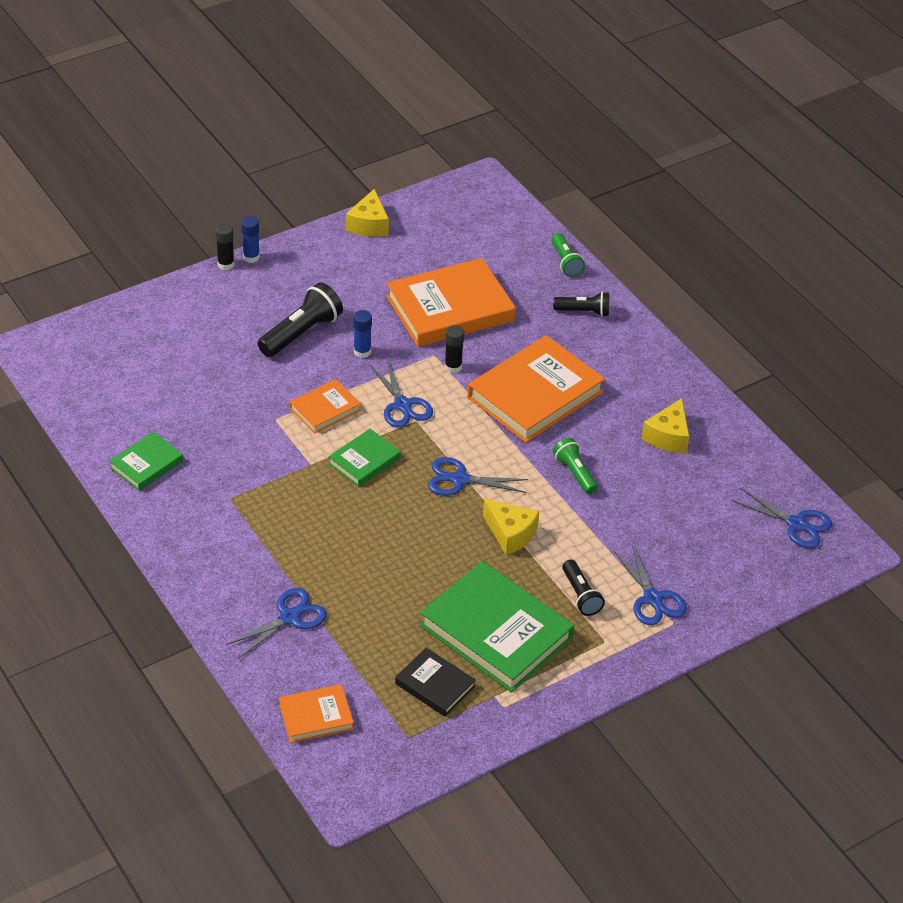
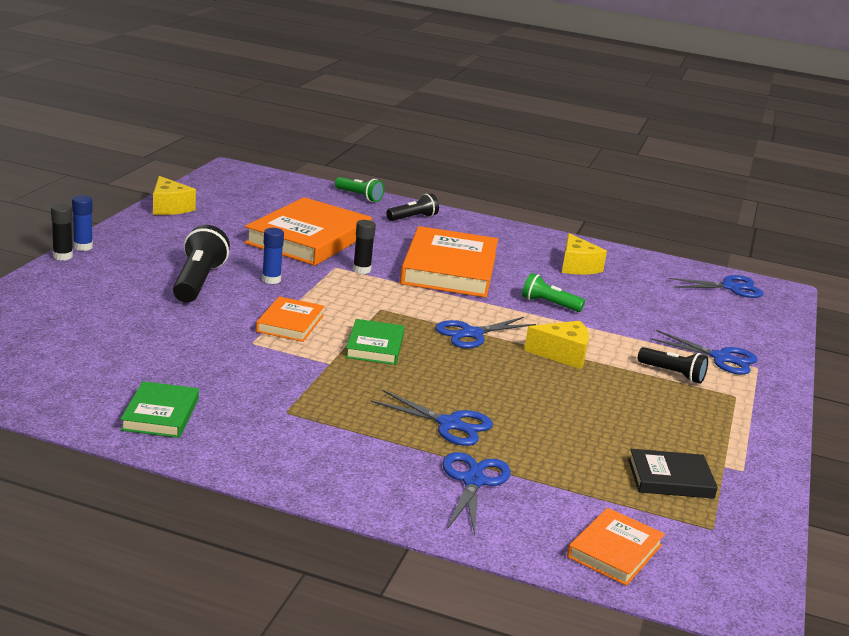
camera: 40 degrees left, 20 degrees down
blue scissors [370,360,433,428] -> blue scissors moved to [371,390,493,446]
green book [420,561,574,693] -> none

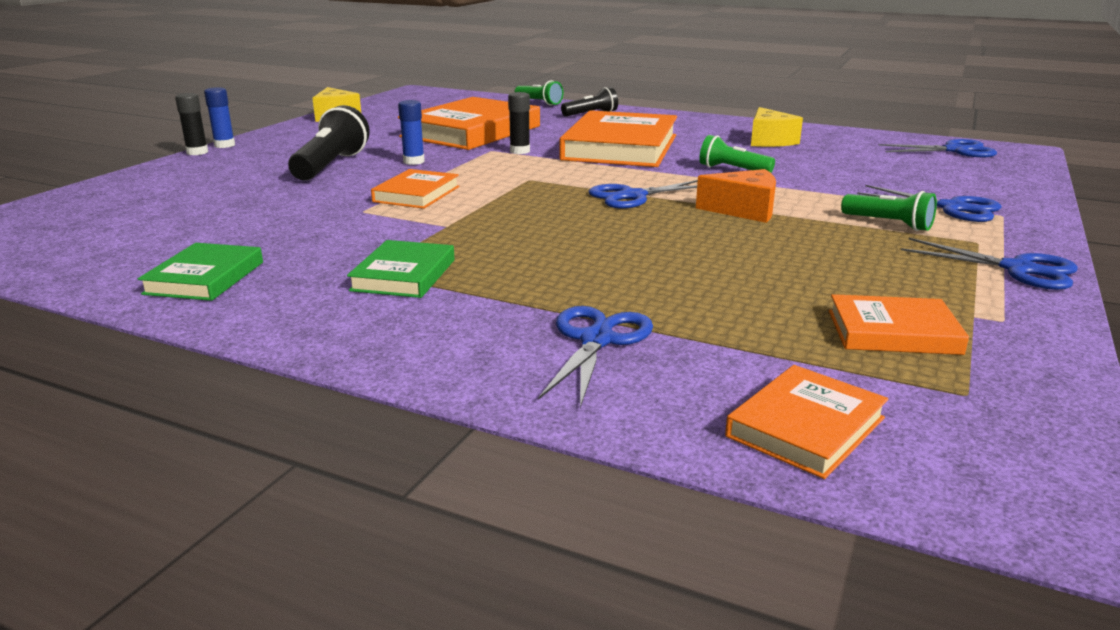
camera: 10 degrees right, 0 degrees up
green book [345,319,405,365] -> green book moved to [347,240,455,298]
blue scissors [371,390,493,446] -> blue scissors moved to [901,238,1078,290]
yellow cheese [524,321,589,369] -> orange cheese [696,169,776,223]
black book [628,449,718,499] -> orange book [829,294,969,355]
black flashlight [638,347,708,384] -> green flashlight [841,191,937,231]

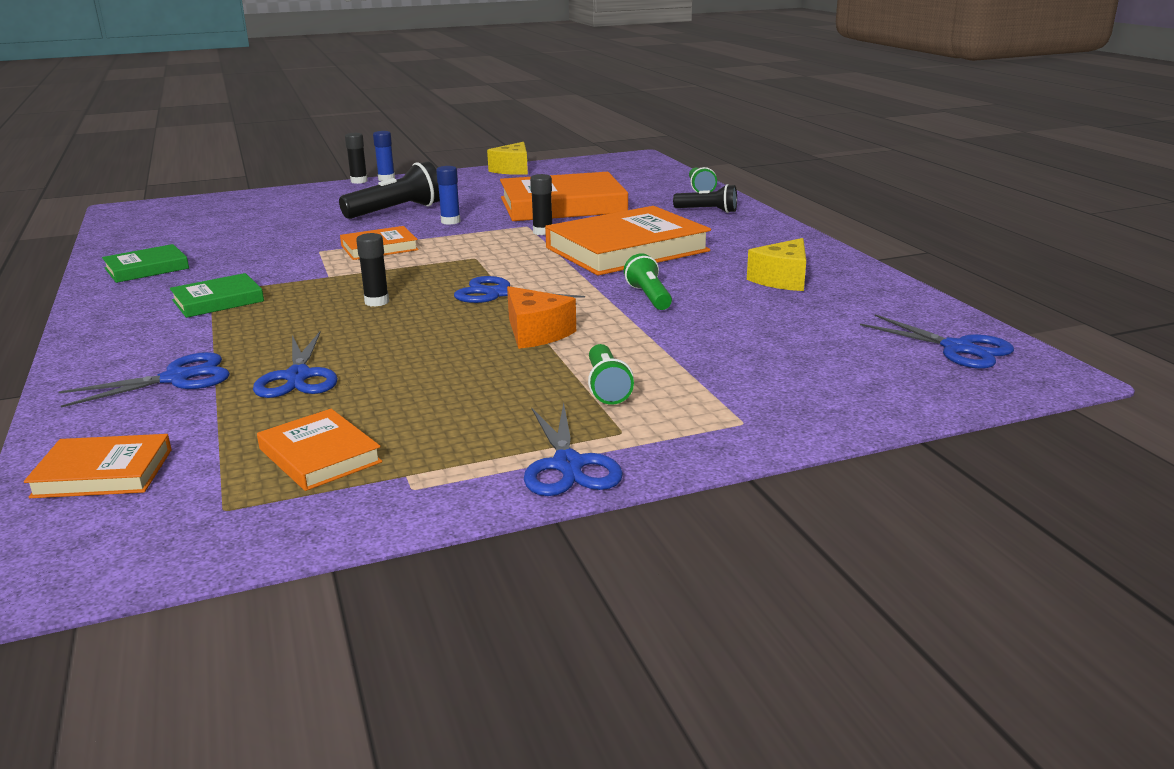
camera: 45 degrees right, 0 degrees up
blue scissors [857,185,1002,222] -> blue scissors moved to [253,332,338,398]
none -> black glue stick [356,233,389,307]

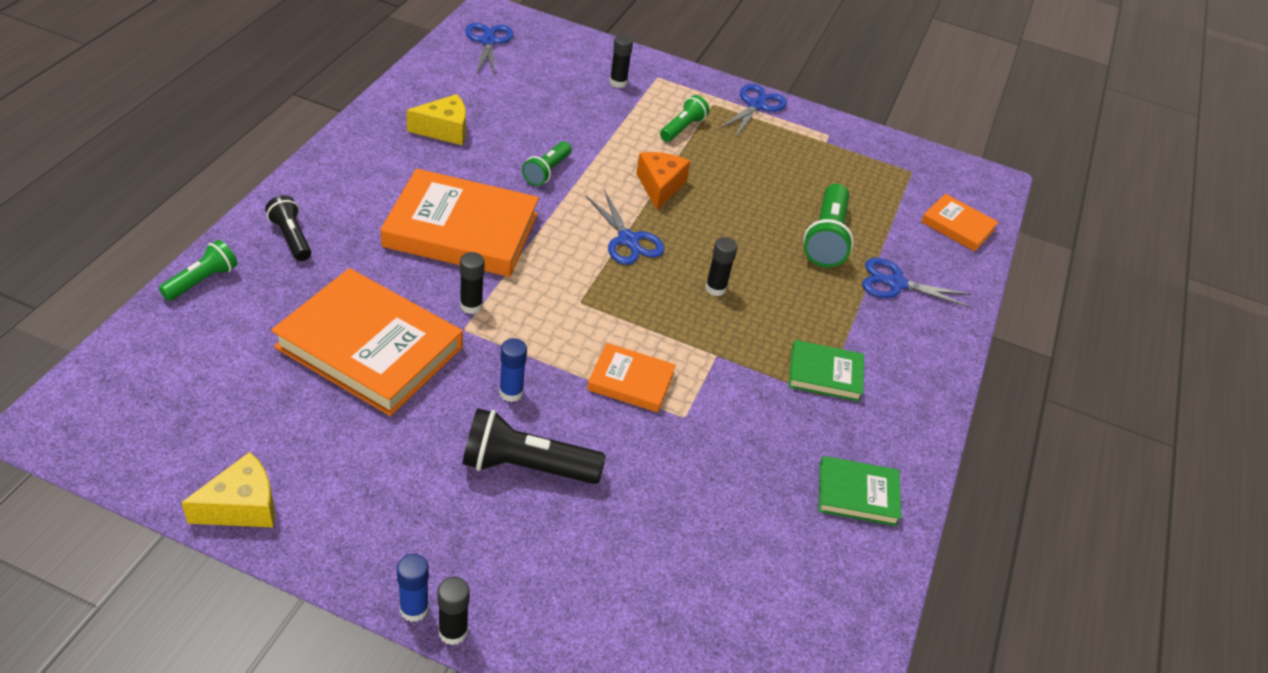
camera: 145 degrees left, 20 degrees up
blue scissors [253,332,338,398] -> green flashlight [803,184,854,267]
orange book [257,409,382,491] -> none
none -> black glue stick [610,35,633,88]

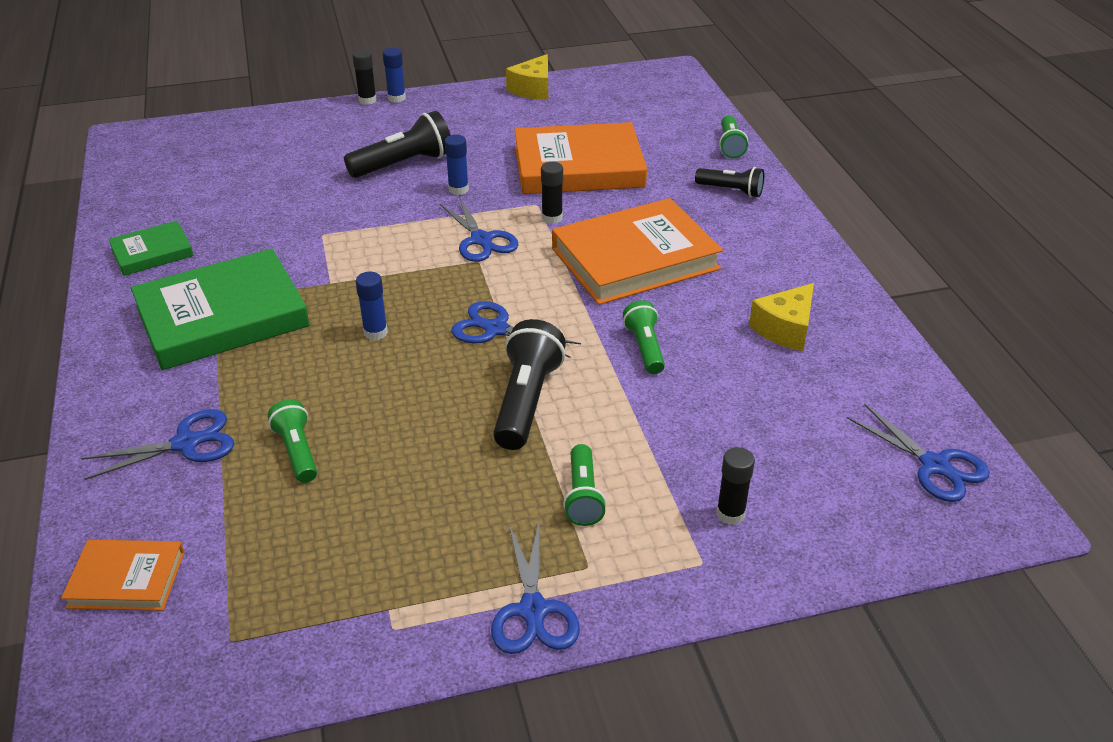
camera: 150 degrees right, 5 degrees down
orange book [587,343,676,412] -> none
orange cheese [636,152,691,210] -> black flashlight [493,319,566,450]
black glue stick [705,237,738,296] -> blue glue stick [356,272,388,340]
green book [789,340,864,402] -> green book [131,248,310,370], size x1.96
green flashlight [803,184,854,267] -> green flashlight [268,399,317,483], size x0.62
none -> blue scissors [440,197,519,262]

